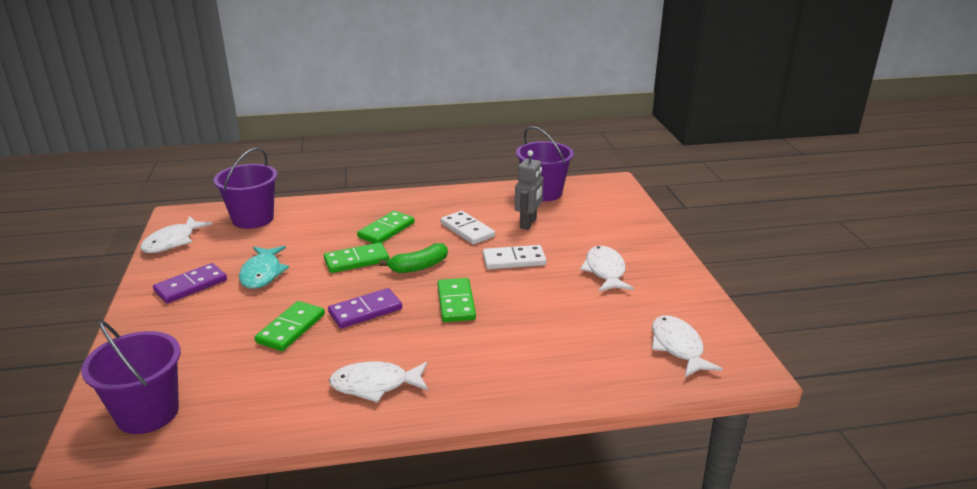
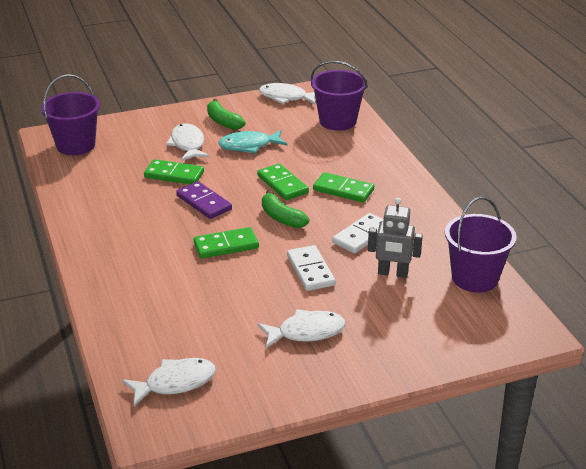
camera: 80 degrees right, 5 degrees up
purple domino [153,263,227,304] -> green banana [207,99,246,130]
white fish [329,361,428,403] -> white fish moved to [166,124,210,161]

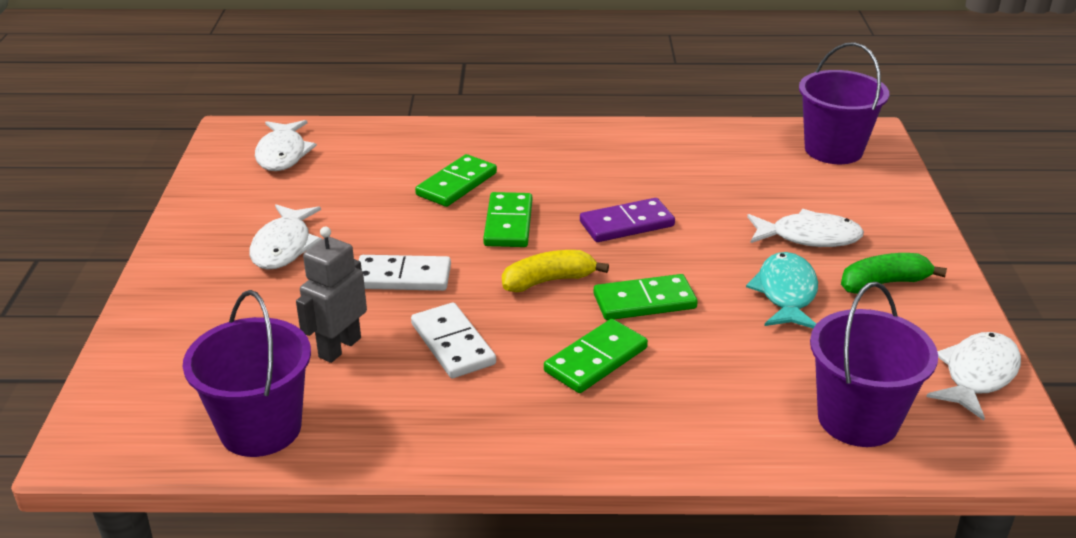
camera: 110 degrees right, 0 degrees up
green domino [144,159,204,184] -> green domino moved to [415,154,497,207]
green banana [262,190,309,228] -> yellow banana [502,250,609,292]

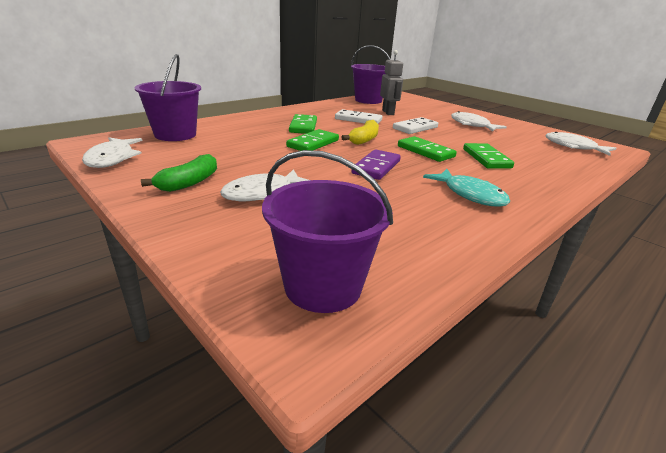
camera: 135 degrees right, 5 degrees down
turquoise fish [746,252,818,328] -> turquoise fish moved to [423,169,510,207]

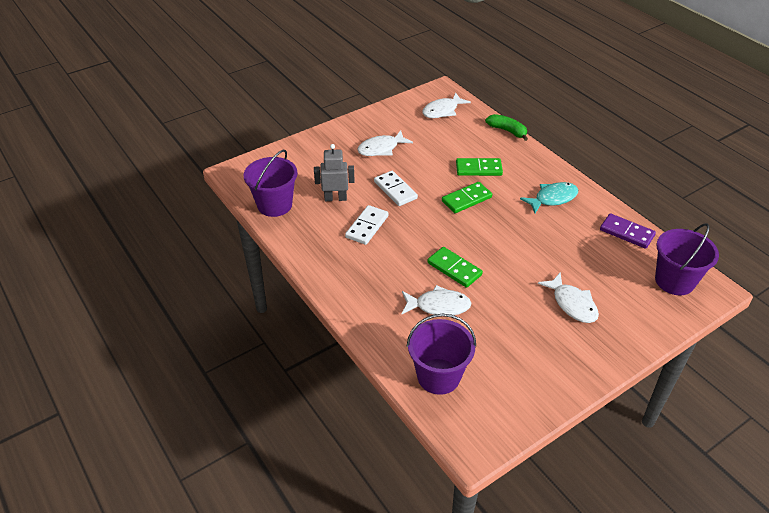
camera: 80 degrees left, 15 degrees up
white fish [82,137,142,168] -> white fish moved to [402,285,471,315]
green banana [141,154,217,192] -> green banana moved to [485,114,528,141]
green domino [289,114,317,134] -> none
yellow banana [342,120,379,145] -> none
purple domino [351,149,401,180] -> purple domino moved to [600,213,656,249]

